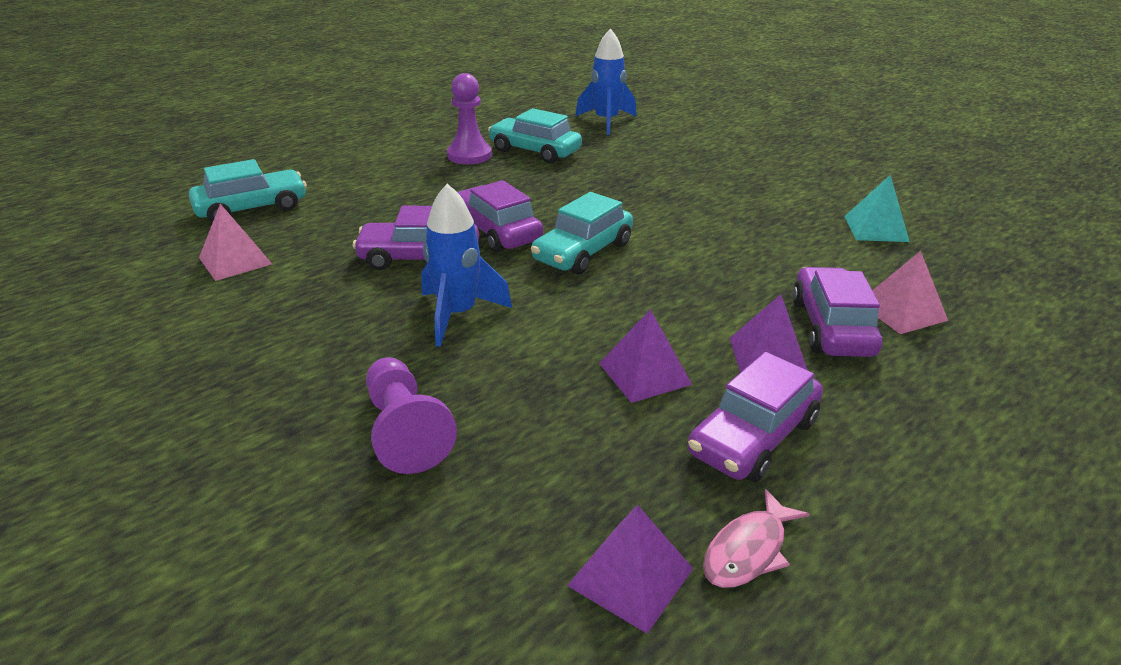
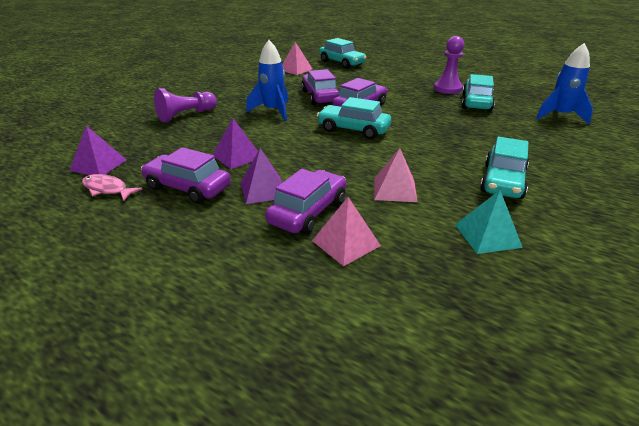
camera: 75 degrees right, 0 degrees up
purple car [792,267,882,357] -> purple car turned 45 degrees counterclockwise [265,169,346,234]
none -> pink pyramid [374,148,418,202]
none -> turquoise car [480,137,529,199]

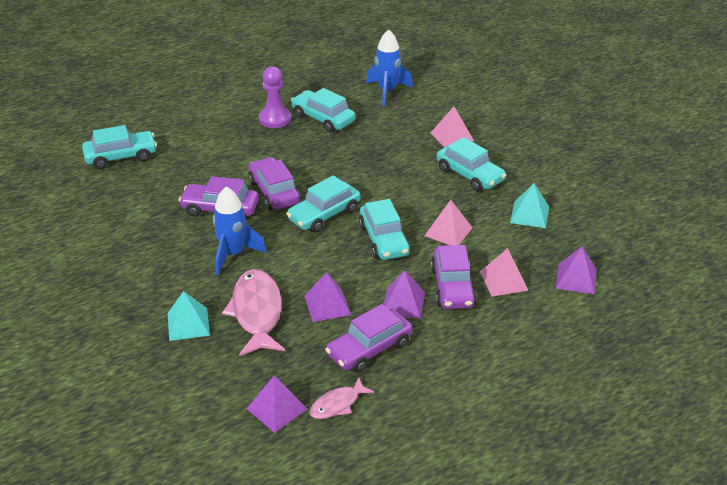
camera: 65 degrees left, 5 degrees up
purple pawn [154,88,217,122] -> turquoise pyramid [168,291,210,341]
purple car [265,169,346,234] -> purple car turned 150 degrees counterclockwise [431,245,477,309]
pink pyramid [282,42,313,75] -> pink pyramid moved to [431,107,474,147]
none -> pink fish [222,269,285,356]
none -> turquoise car [359,199,410,260]
none -> purple pyramid [556,246,597,294]

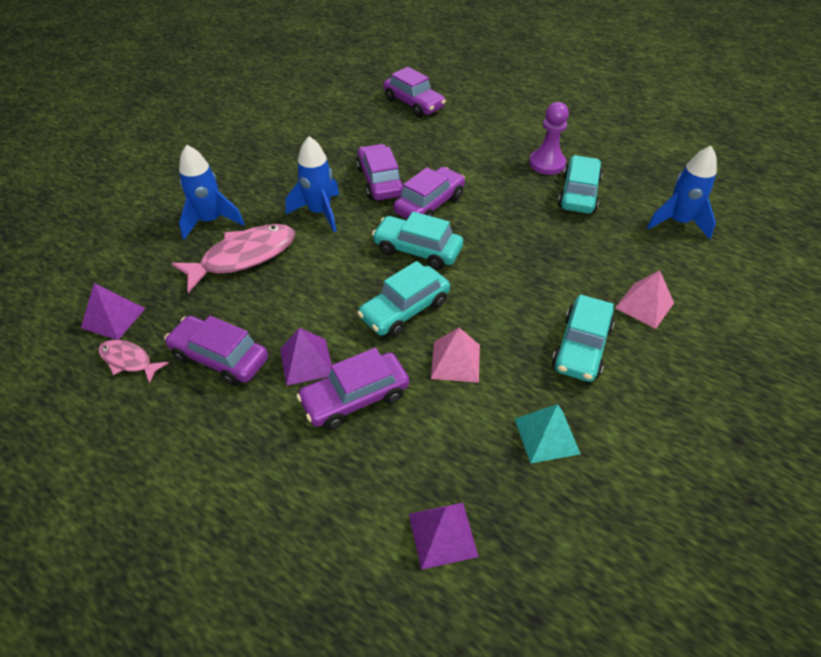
camera: 65 degrees right, 10 degrees up
turquoise car [82,125,157,169] -> purple car [383,67,446,117]
turquoise pyramid [168,291,210,341] -> blue rocket [179,145,244,240]
purple pyramid [304,272,351,322] -> none
pink pyramid [480,248,528,296] -> none

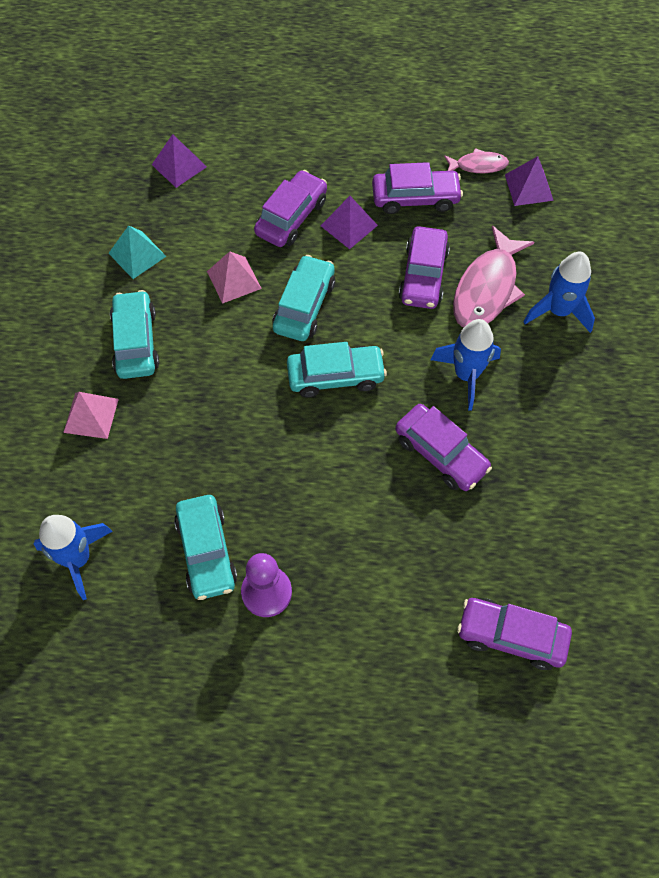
camera: 150 degrees right, 15 degrees up
purple car [393,167,465,219] -> purple car moved to [399,226,450,309]

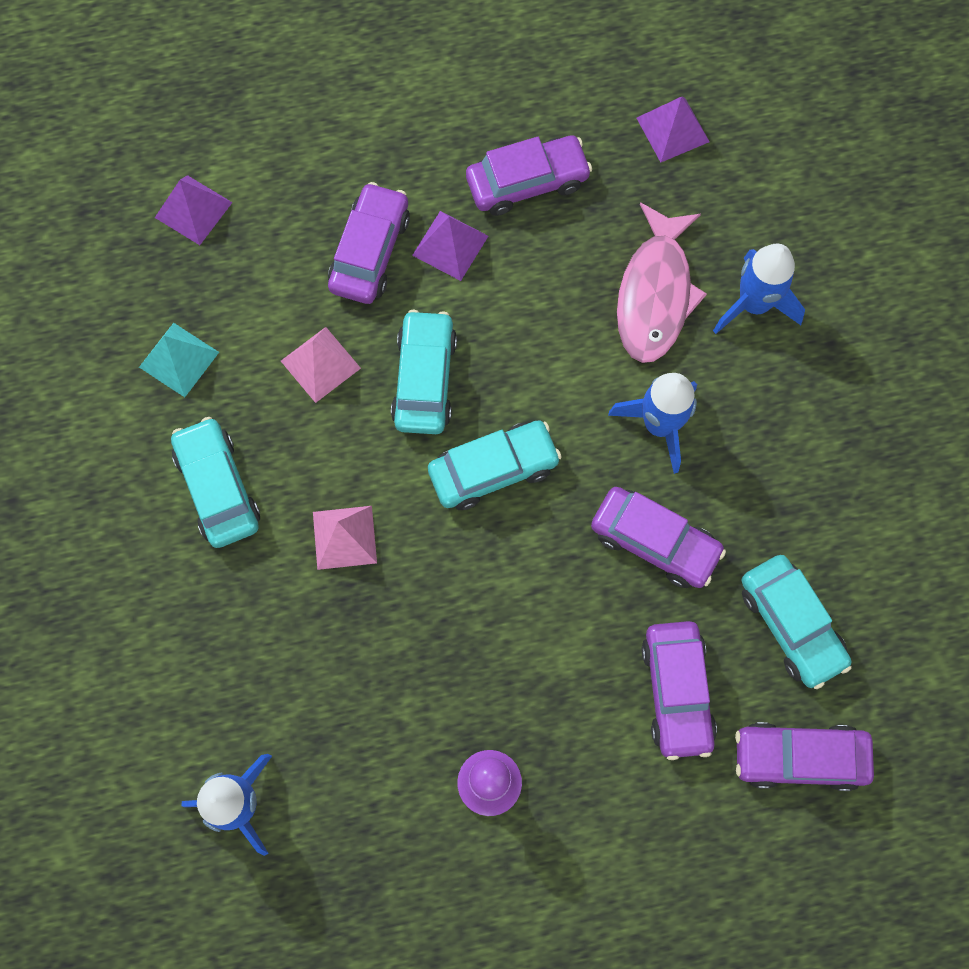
camera: 15 degrees left, 10 degrees up
pink pyramid [63,392,119,439] -> pink pyramid moved to [313,506,377,570]
turquoise car [174,495,237,600] -> turquoise car moved to [741,555,852,689]
purple car [399,226,450,309] -> purple car moved to [641,621,717,760]
pink fish [444,148,509,173] -> none

